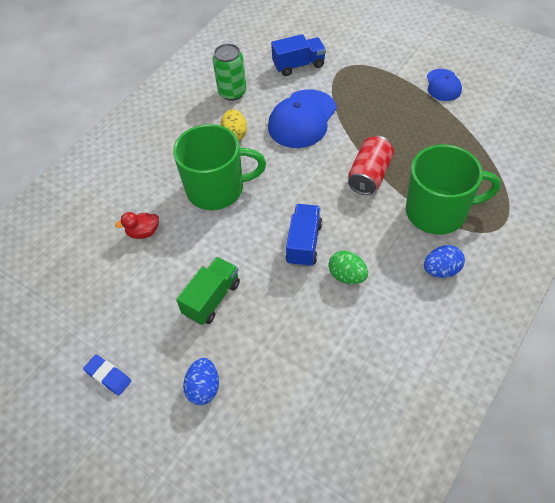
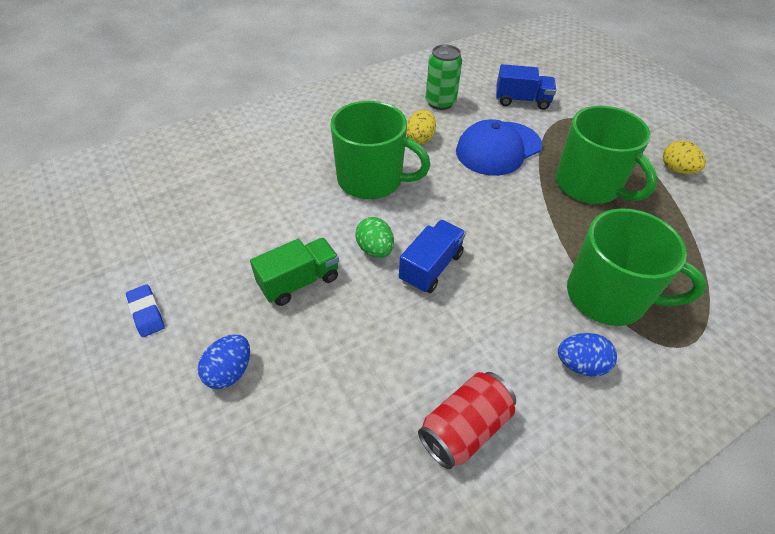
camera: 20 degrees right, 5 degrees down
red duck [115,212,159,239] -> none
green egg [328,250,368,284] -> green egg moved to [355,217,394,258]
red can [348,136,394,195] -> red can moved to [418,372,516,469]
blue cap [427,69,462,101] -> yellow egg [663,140,706,174]
none -> green mug [556,106,658,204]

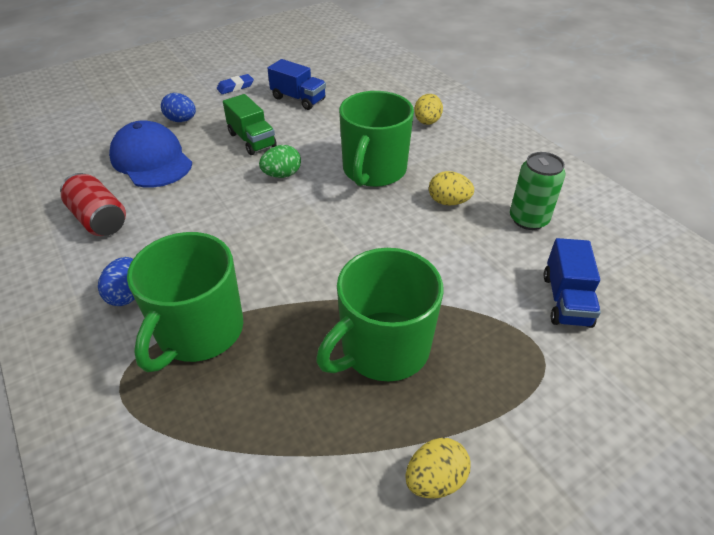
camera: 90 degrees right, 5 degrees down
blue truck [399,220,466,293] -> blue truck moved to [267,59,326,110]
blue cap [456,119,542,176] -> blue cap moved to [109,120,192,188]
none -> yellow egg [414,94,443,125]

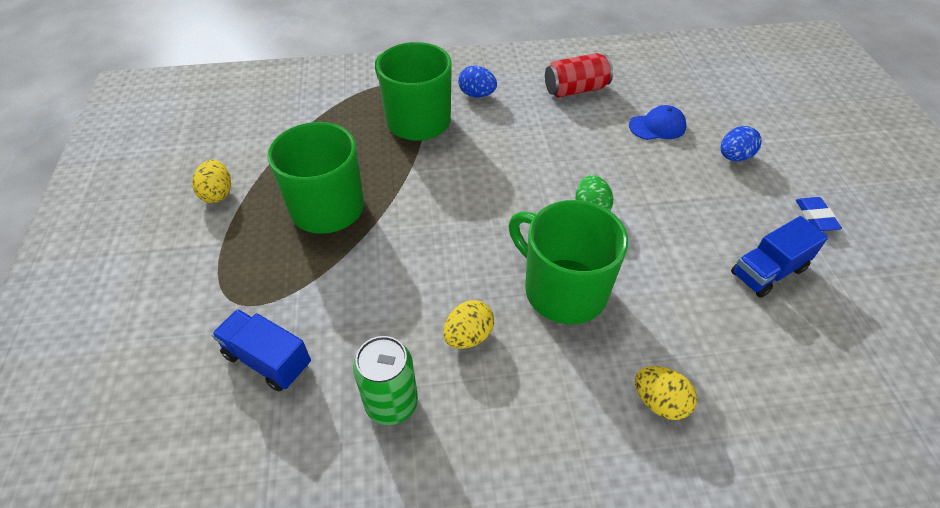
camera: 115 degrees right, 5 degrees up
blue cap [109,120,192,188] -> blue cap [629,105,686,140], size x0.58
green truck [223,94,277,155] -> none

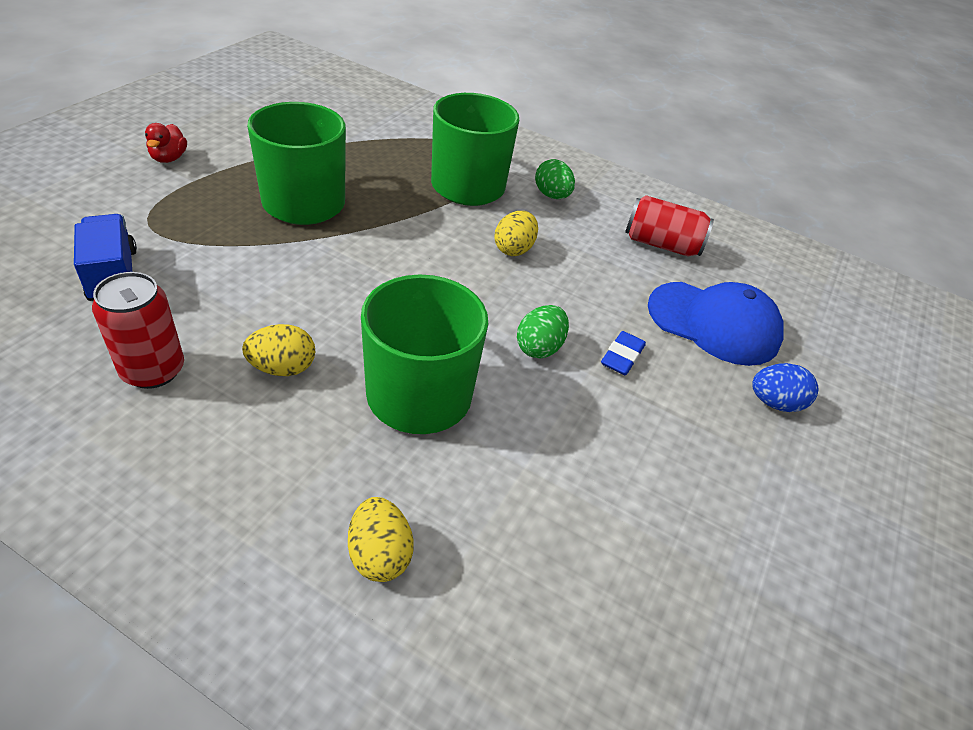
camera: 30 degrees right, 5 degrees down
yellow egg [192,160,231,203] -> yellow egg moved to [494,211,538,256]
green can [353,336,418,425] -> red can [92,272,184,389]
blue egg [458,66,497,97] -> green egg [535,159,575,199]
blue cap [629,105,686,140] -> blue cap [648,282,784,366], size x1.74
blue truck [731,216,828,298] -> none
blue eraser [796,197,842,231] -> blue eraser moved to [601,331,646,375]
none -> red duck [145,123,187,163]

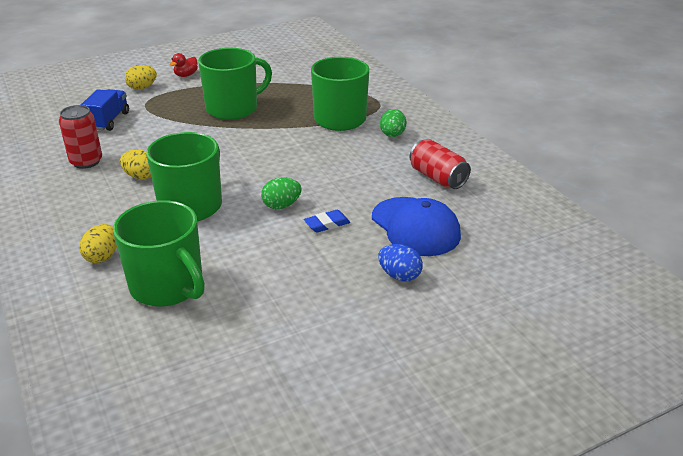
camera: 40 degrees right, 10 degrees down
yellow egg [494,211,538,256] -> yellow egg moved to [125,65,157,90]
none -> green mug [113,200,205,307]

